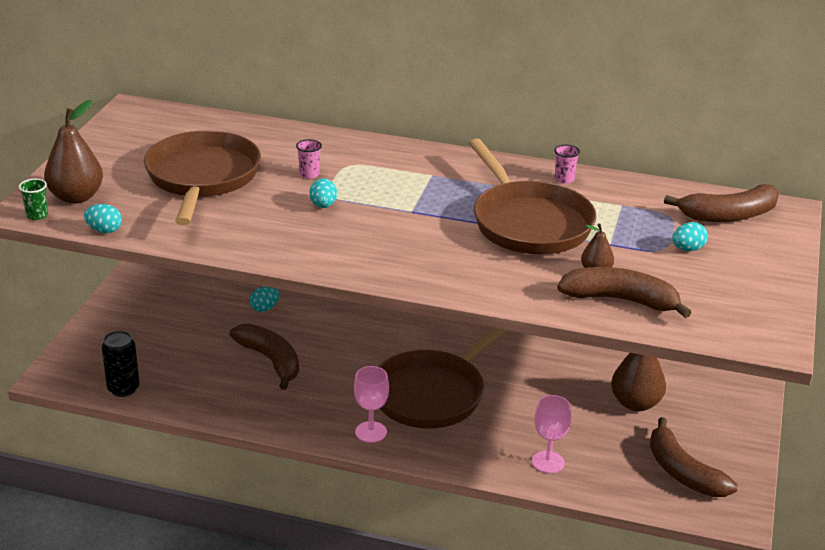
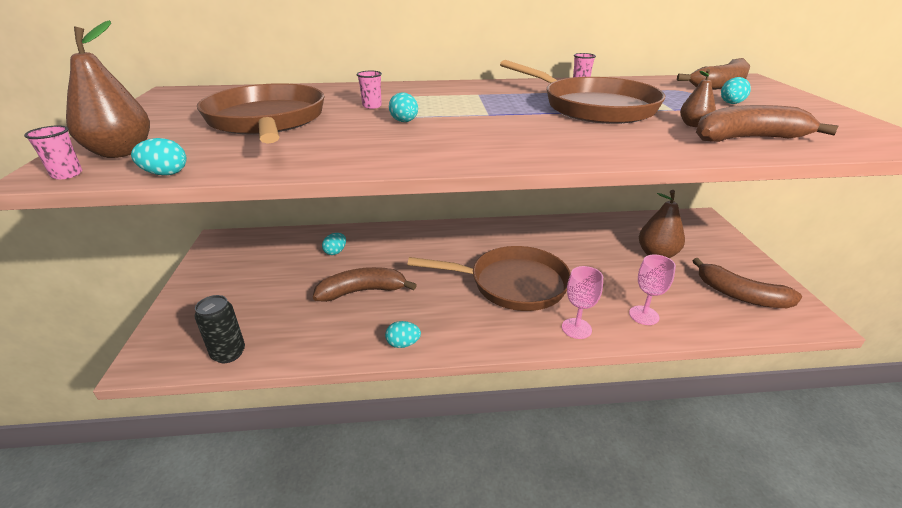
camera: 20 degrees left, 0 degrees up
green cup [19,179,48,220] -> pink cup [24,125,82,179]
brown banana [229,323,299,390] -> brown banana turned 45 degrees counterclockwise [313,267,417,302]
pink goblet [354,366,389,443] -> pink goblet moved to [562,266,603,339]
brown pan [378,328,507,429] -> brown pan turned 105 degrees counterclockwise [408,246,571,311]
none -> turquoise egg [385,321,421,348]

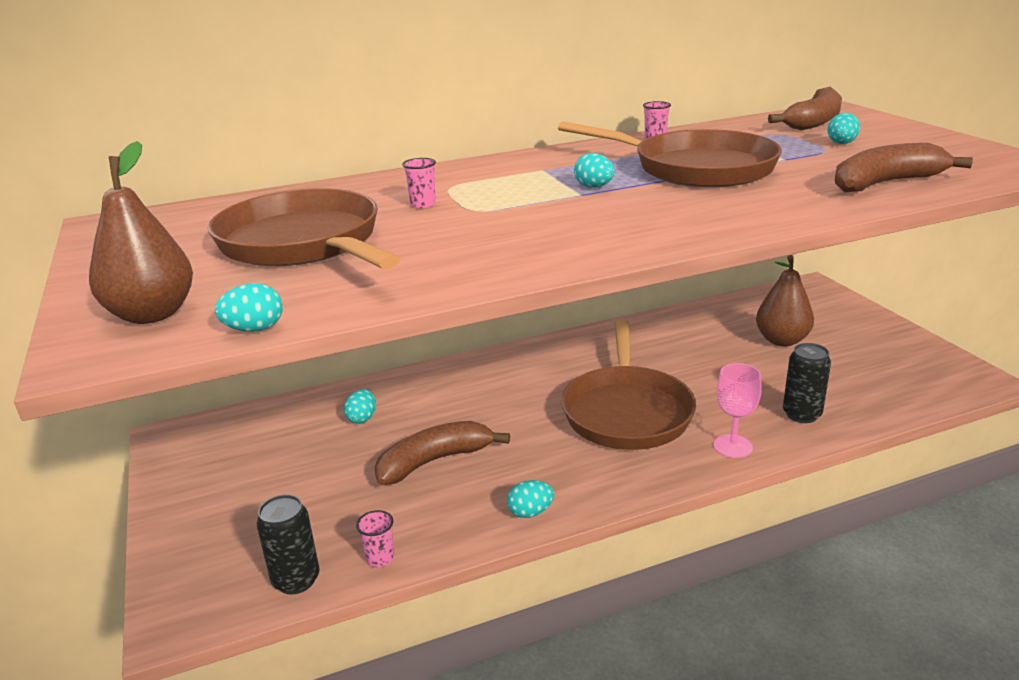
camera: 15 degrees left, 5 degrees down
pink cup [24,125,82,179] -> pink cup moved to [356,510,394,567]
turquoise egg [389,92,418,122] -> turquoise egg moved to [574,153,614,188]
brown pan [408,246,571,311] -> brown pan turned 105 degrees clockwise [561,319,696,450]
pink goblet [629,255,676,325] -> black can [783,343,831,423]
brown pear [680,69,716,127] -> none
brown banana [693,258,802,308] -> none

